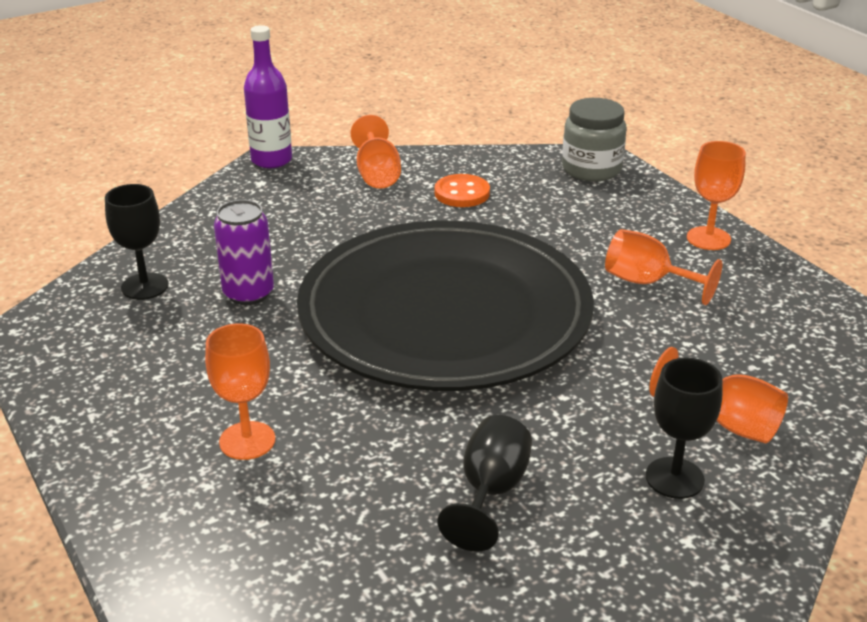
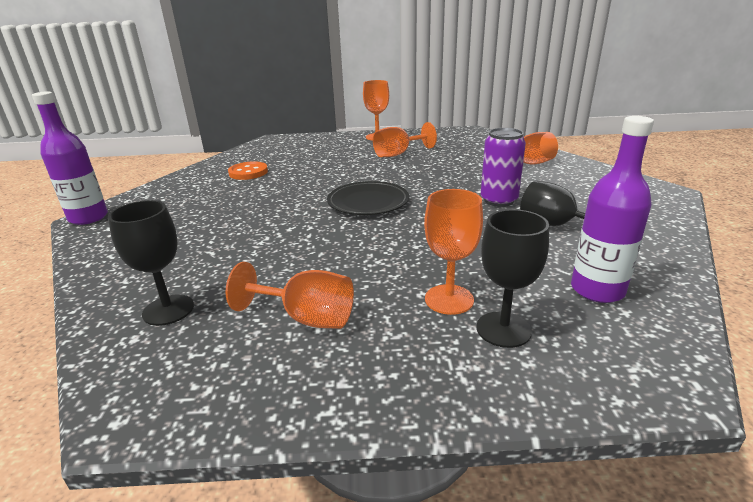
camera: 60 degrees left, 5 degrees down
purple can [214,200,274,305] -> purple can moved to [481,128,526,207]
black plate [297,221,594,391] -> black plate [327,181,409,215], size x0.40
orange goblet [351,115,401,189] -> orange goblet moved to [226,262,354,329]
grey jar [562,98,627,181] -> none
black goblet [646,357,723,499] -> black goblet moved to [476,209,549,348]
none -> purple bottle [571,116,654,303]

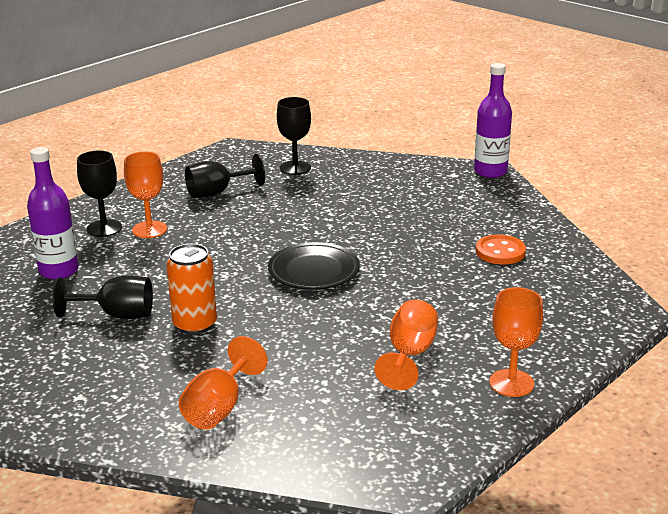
camera: 135 degrees right, 0 degrees up
orange goblet [226,262,354,329] -> black goblet [185,154,265,198]
purple can [481,128,526,207] -> orange can [166,244,217,335]

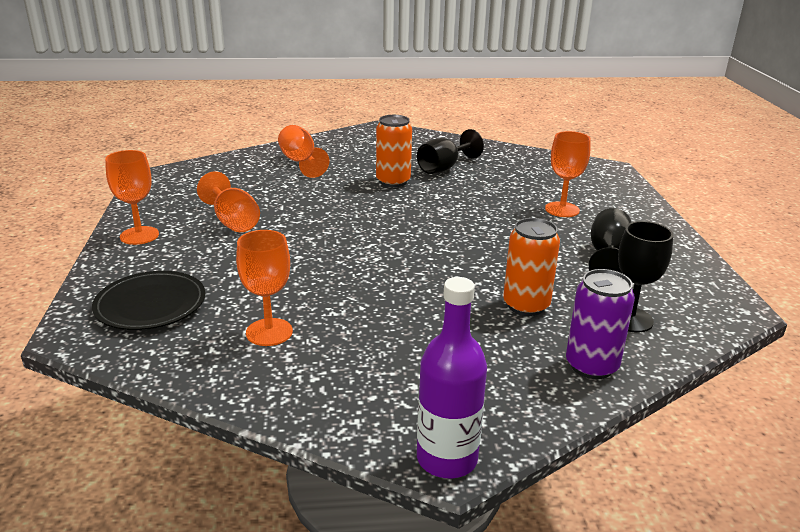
camera: 130 degrees right, 0 degrees up
purple bottle [27,147,79,280] -> none
black goblet [77,151,122,237] -> none
black plate [268,242,360,290] -> black plate moved to [92,271,205,330]
orange button [476,234,526,265] -> orange goblet [236,230,293,346]
none -> orange can [503,218,560,316]
none -> purple can [566,269,635,379]

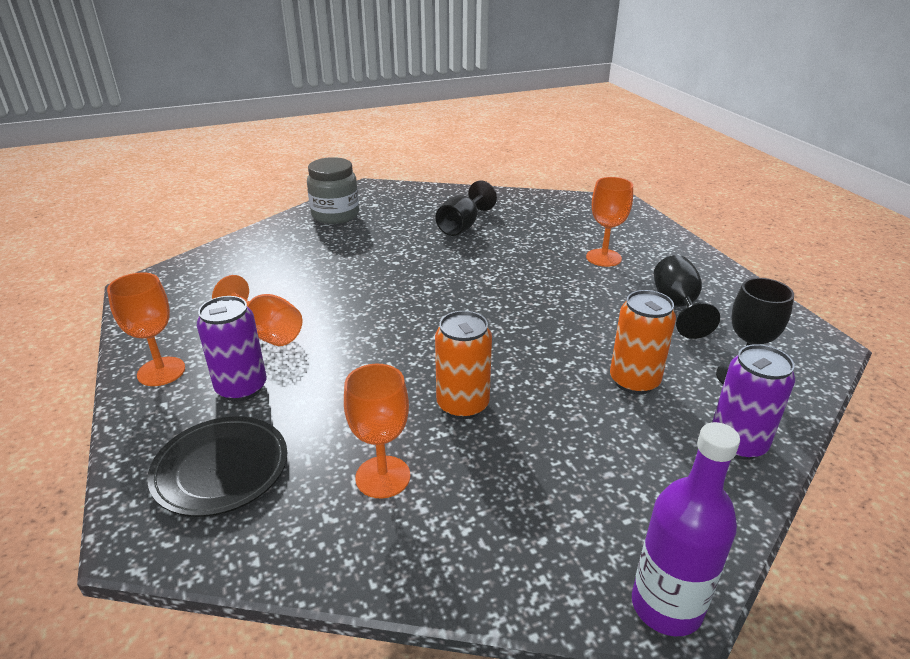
camera: 15 degrees left, 5 degrees up
orange goblet [278,125,329,178] -> none
orange can [376,115,412,187] -> orange can moved to [435,311,492,419]
none -> purple can [197,296,267,401]
none -> grey jar [307,157,359,224]

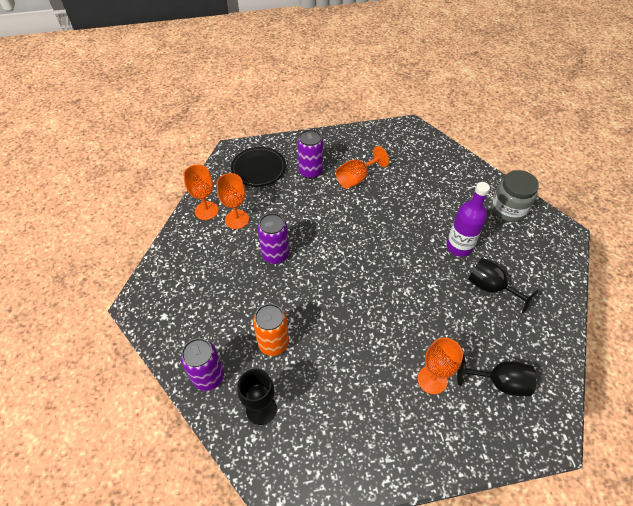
camera: 100 degrees right, 20 degrees up
orange goblet [107,272,185,386] -> orange goblet moved to [183,164,219,220]
orange can [435,311,492,419] -> purple can [257,213,289,264]
purple bottle [632,422,740,636] -> purple bottle moved to [446,182,490,257]
black goblet [654,255,720,339] -> black goblet moved to [457,355,536,396]

